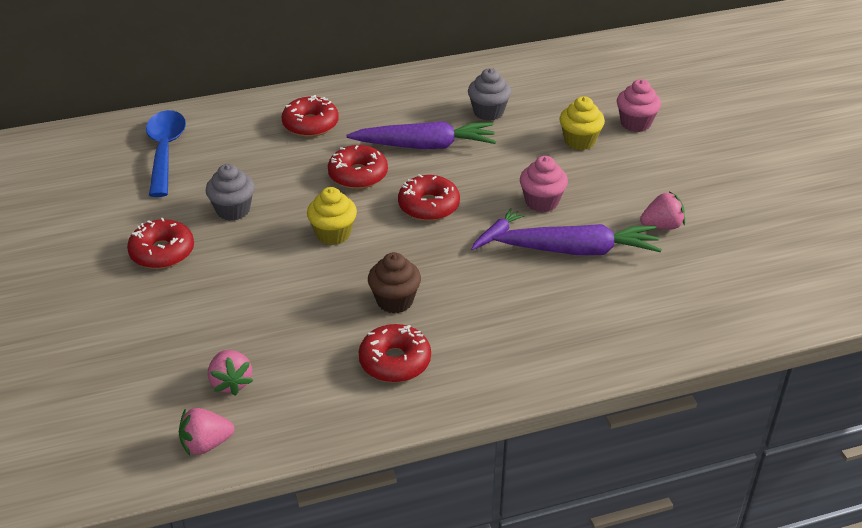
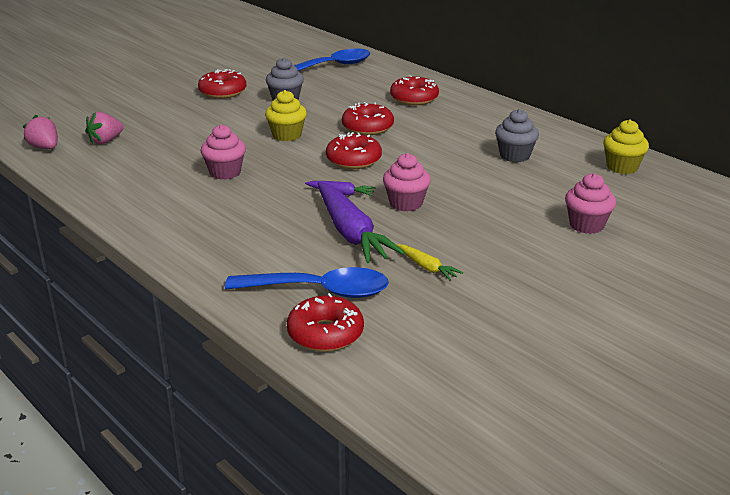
camera: 65 degrees right, 10 degrees down
purple carrot [346,121,496,149] -> none
red donut [359,324,431,383] -> red donut moved to [287,293,364,352]
brown cupcake [368,252,421,313] -> pink cupcake [201,124,246,180]
yellow cupcake [559,96,605,150] -> yellow cupcake moved to [603,119,649,174]
pink strawberry [640,191,685,229] -> yellow carrot [397,244,463,281]
none -> blue spoon [225,267,389,298]

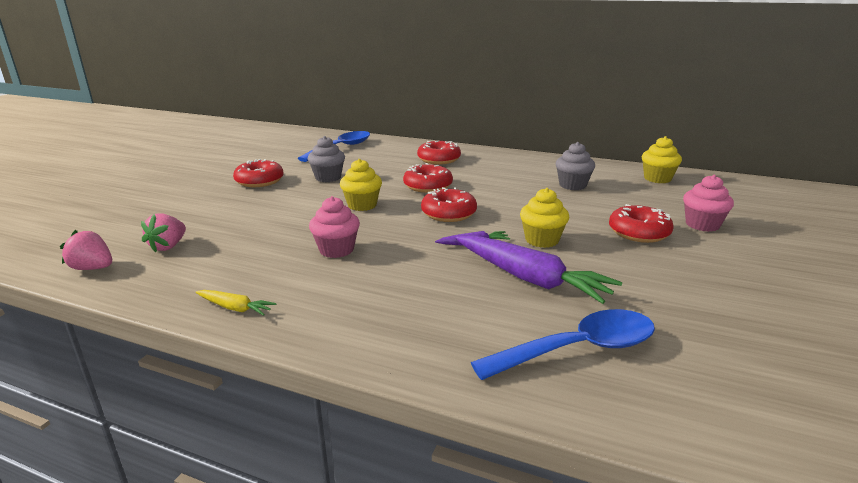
camera: 25 degrees left, 5 degrees down
red donut [287,293,364,352] -> red donut moved to [609,204,674,243]
pink cupcake [383,153,431,212] -> yellow cupcake [520,188,569,248]
yellow carrot [397,244,463,281] -> yellow carrot moved to [195,290,277,316]

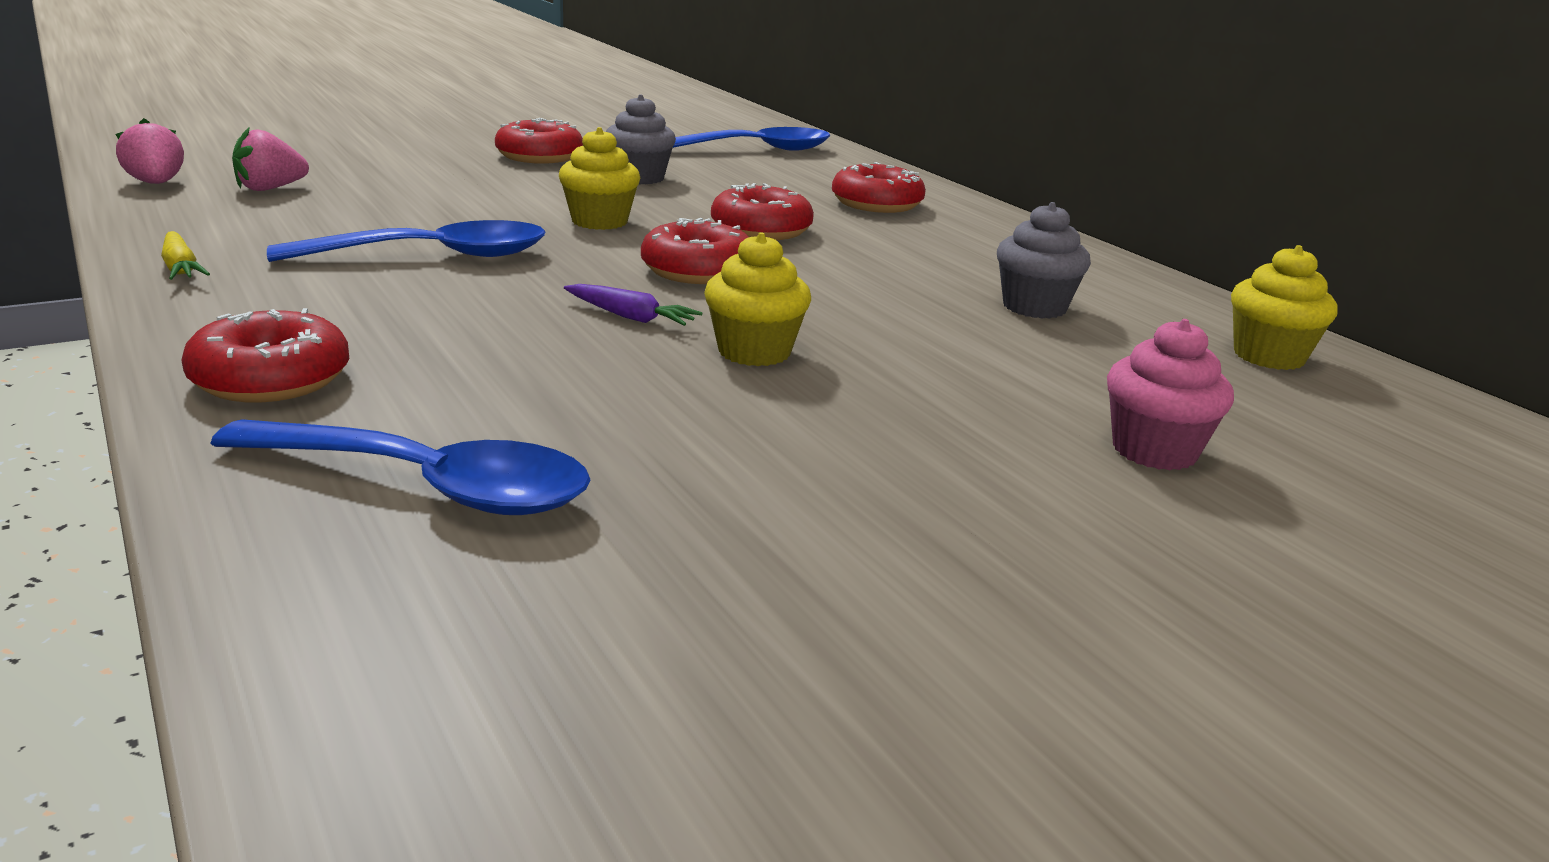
camera: 35 degrees right, 0 degrees up
pink cupcake [309,196,360,258] -> blue spoon [267,220,545,262]
purple carrot [455,235,622,304] -> none
red donut [609,204,674,243] -> red donut moved to [181,308,349,402]

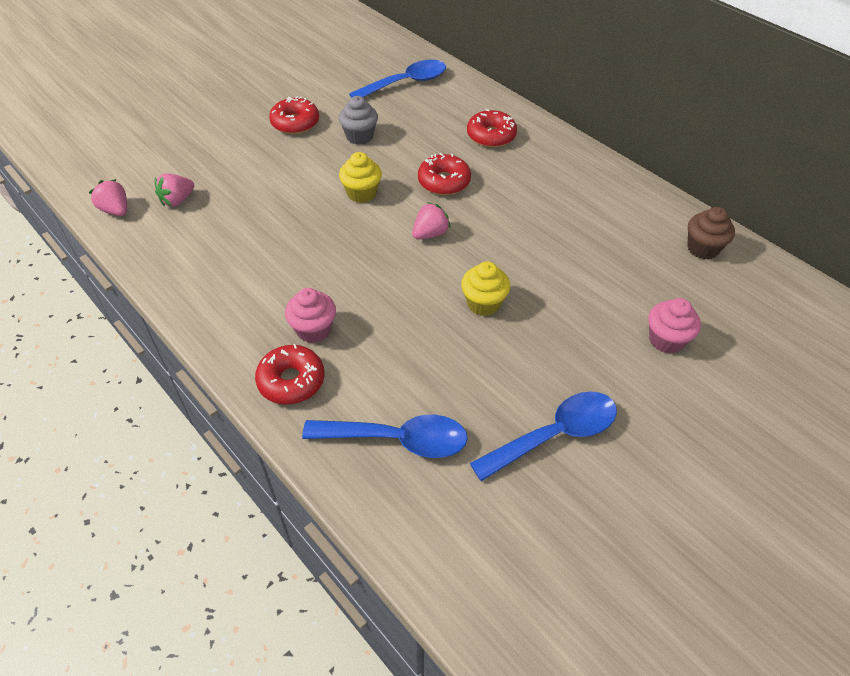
camera: 10 degrees left, 25 degrees up
yellow carrot [161,231,210,280] -> none
blue spoon [267,220,545,262] -> blue spoon moved to [470,391,617,481]
purple carrot [564,284,703,326] -> none
red donut [641,218,749,284] -> pink strawberry [412,202,451,240]
grey cupcake [997,202,1091,319] -> none
yellow cupcake [1231,245,1338,370] -> brown cupcake [687,207,735,259]
none -> pink cupcake [285,288,336,343]

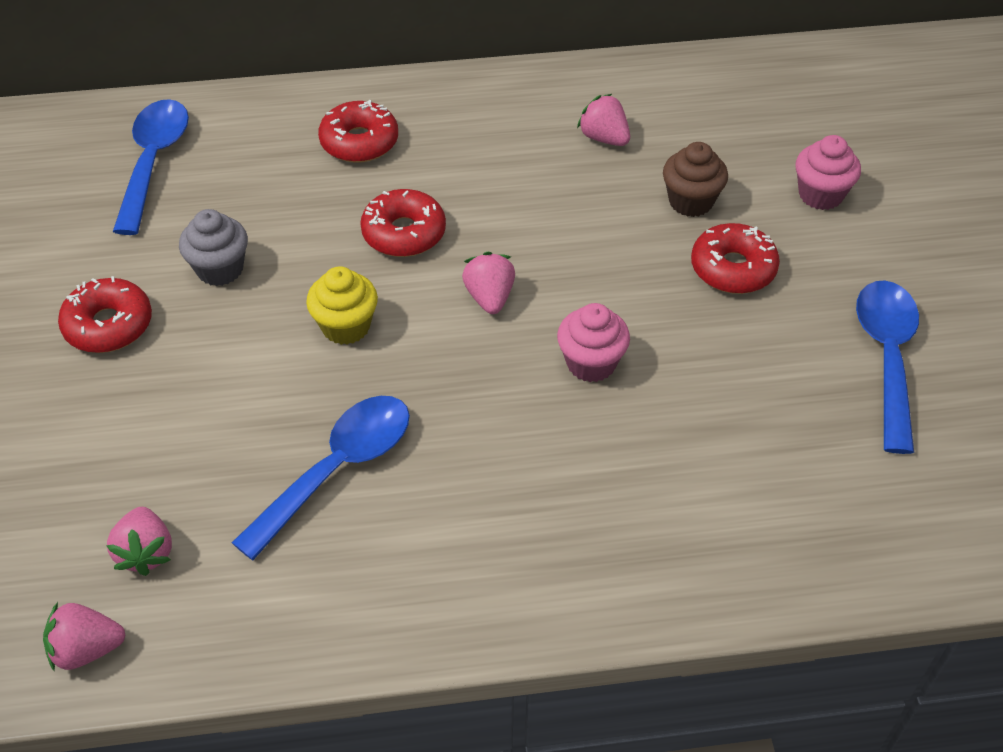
camera: 55 degrees left, 0 degrees up
red donut [255,344,324,405] -> red donut moved to [691,223,780,294]
pink cupcake [285,288,336,343] -> pink cupcake moved to [557,303,630,382]
blue spoon [302,415,468,458] -> blue spoon moved to [232,396,410,560]
yellow cupcake [461,262,510,316] -> none
brown cupcake [687,207,735,259] -> brown cupcake moved to [663,142,728,217]
none -> pink strawberry [577,94,630,146]

